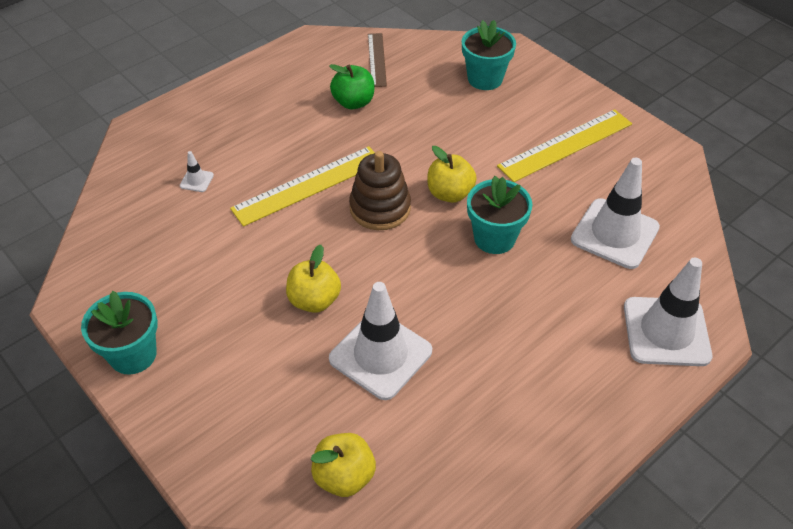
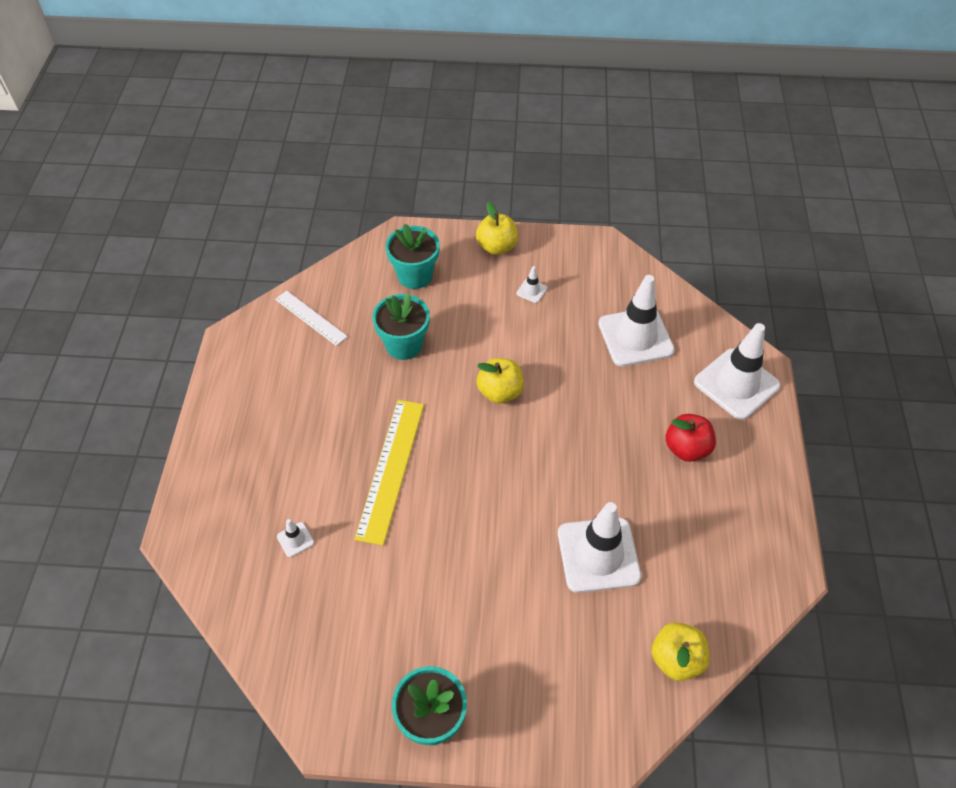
camera: 45 degrees left, 5 degrees up
yellow apple [286,245,341,313] -> yellow apple moved to [476,202,518,255]
green apple [329,64,374,109] -> none
brown stacking toy [349,151,411,230] -> none
brown ruler [368,33,387,87] -> white ruler [275,291,348,346]
turquoise flower pot [467,176,532,254] -> turquoise flower pot moved to [372,293,430,360]
yellow ruler [497,109,632,182] -> white traffic cone [516,266,547,303]
none -> red apple [665,414,716,462]

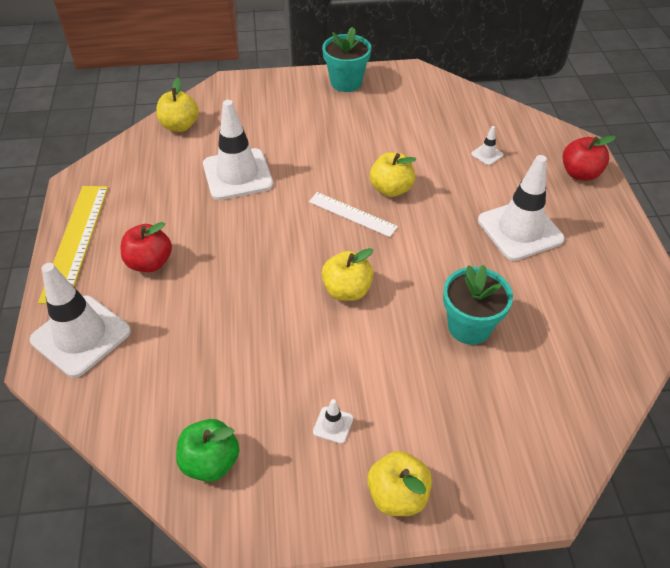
camera: 170 degrees right, 5 degrees down
white ruler [275,291,348,346] -> white ruler moved to [309,192,398,237]
yellow ruler [354,400,424,546] -> yellow ruler moved to [38,186,108,304]
turquoise flower pot [385,224,440,289] -> none
white traffic cone [598,275,675,367] -> white traffic cone moved to [478,155,565,261]
none -> green apple [176,419,239,482]
none -> yellow apple [370,152,416,197]
none -> red apple [563,136,616,181]

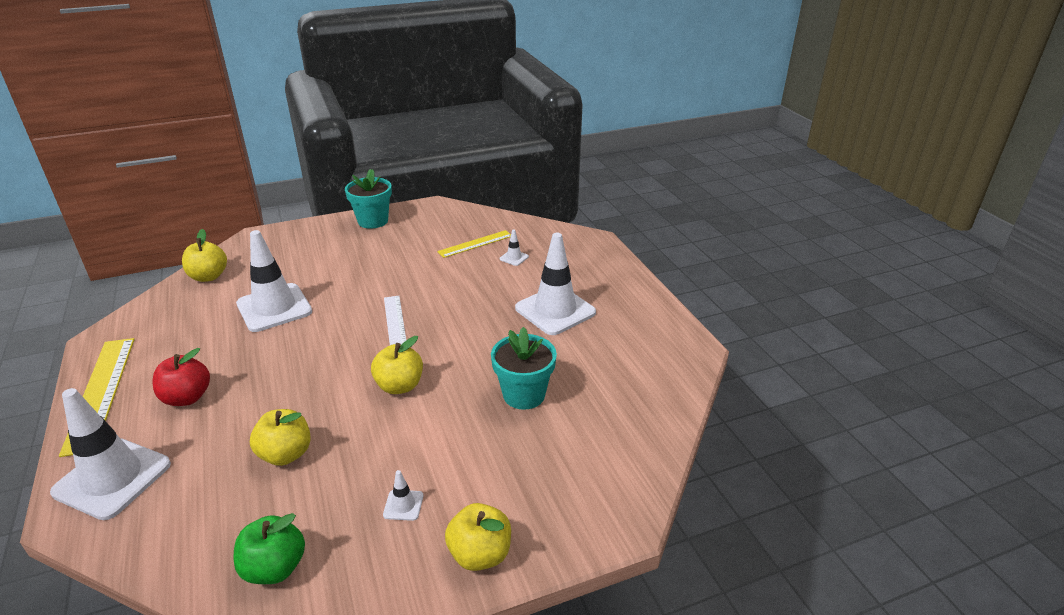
camera: 15 degrees left, 15 degrees down
white ruler [309,192,398,237] -> white ruler turned 60 degrees clockwise [384,296,406,345]
yellow apple [370,152,416,197] -> yellow apple moved to [250,409,311,466]
red apple [563,136,616,181] -> none
none -> yellow ruler [437,230,511,258]

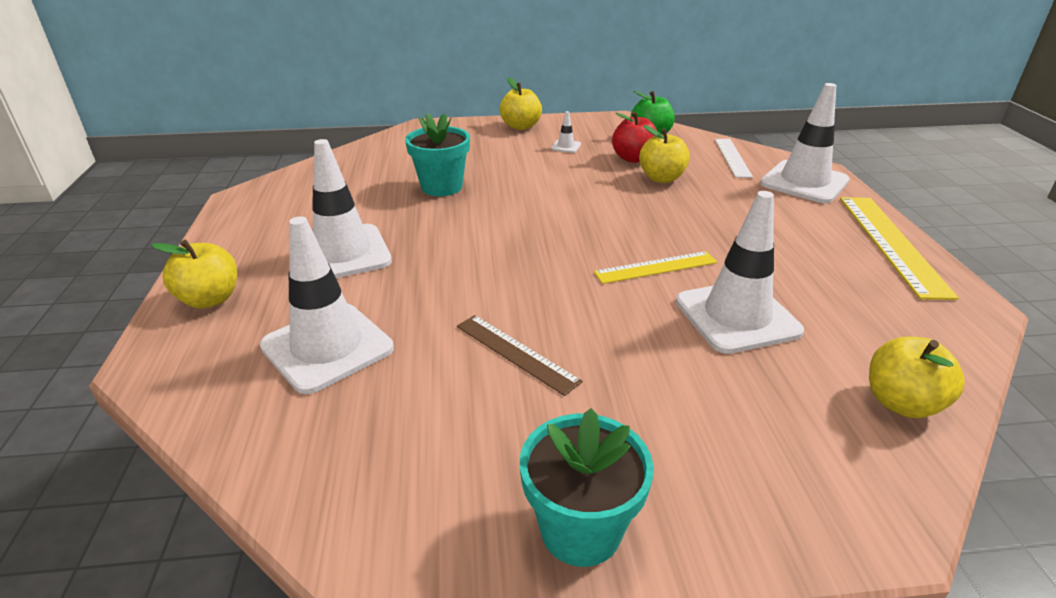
camera: 165 degrees left, 0 degrees up
red apple [152,348,210,406] -> red apple moved to [612,111,657,163]
yellow apple [371,336,423,394] -> yellow apple moved to [151,240,237,309]
white ruler [384,296,406,345] -> white ruler moved to [715,139,753,178]
yellow ruler [437,230,511,258] -> yellow ruler moved to [594,251,717,284]
white traffic cone [500,229,529,266] -> white traffic cone [260,216,394,394], size x2.45
none -> brown ruler [457,315,583,396]

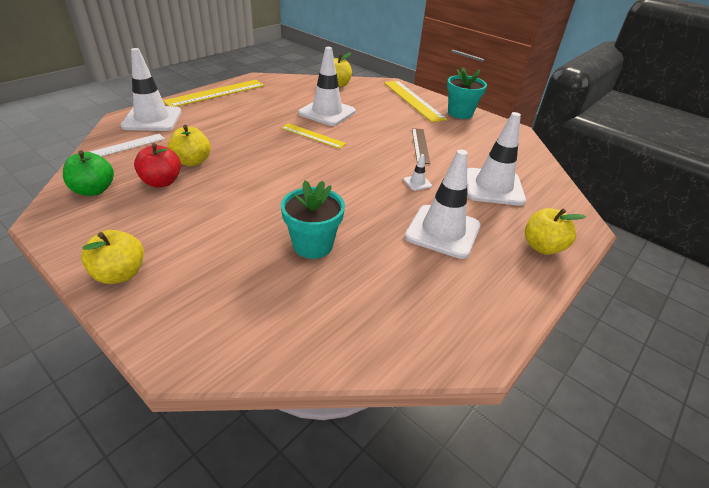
camera: 135 degrees left, 5 degrees up
white traffic cone [551,111,581,153] -> white traffic cone moved to [403,154,432,191]
none -> yellow ruler [384,81,447,122]

